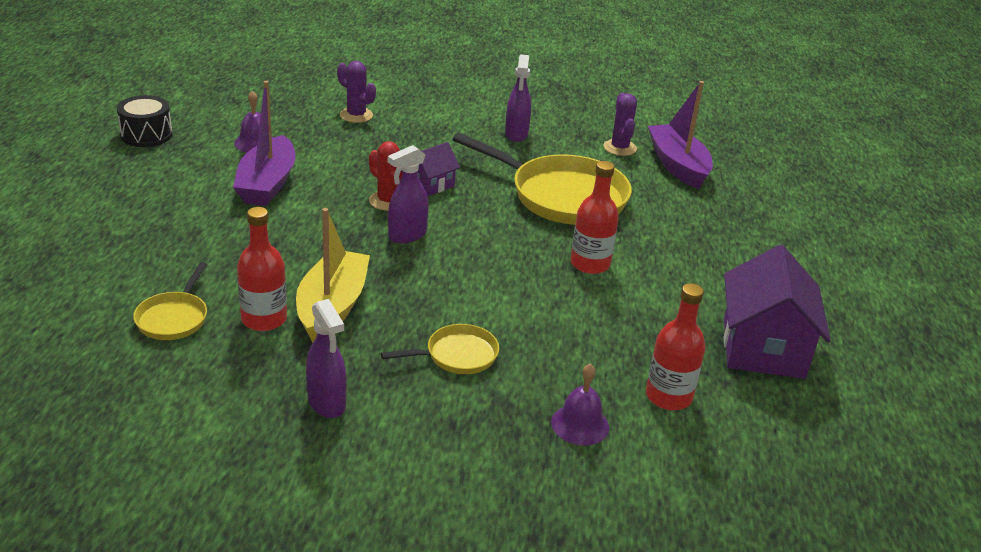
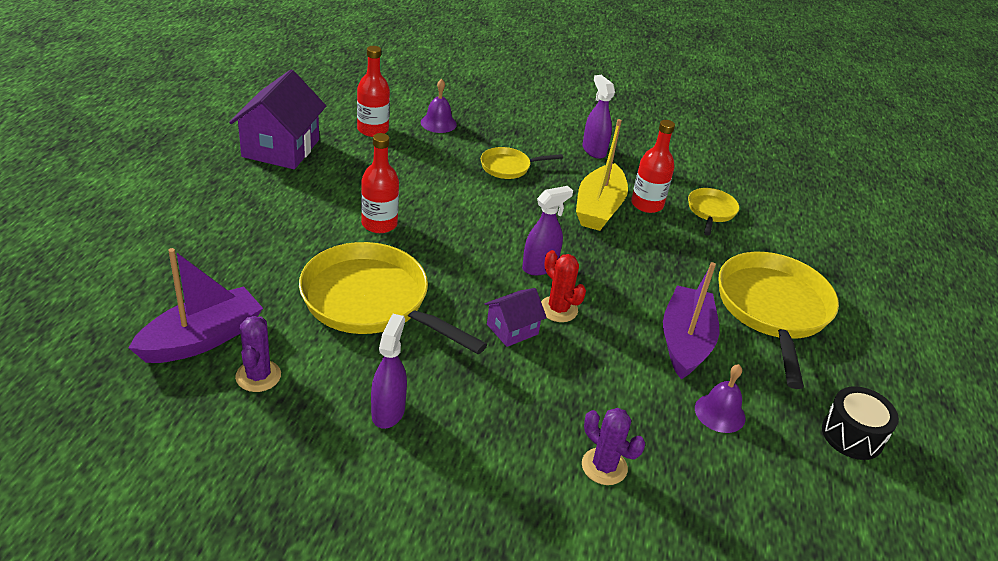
camera: 175 degrees left, 5 degrees up
purple boat [648,81,713,189] -> purple boat turned 120 degrees counterclockwise [128,248,263,363]
none -> yellow pan [718,252,839,389]

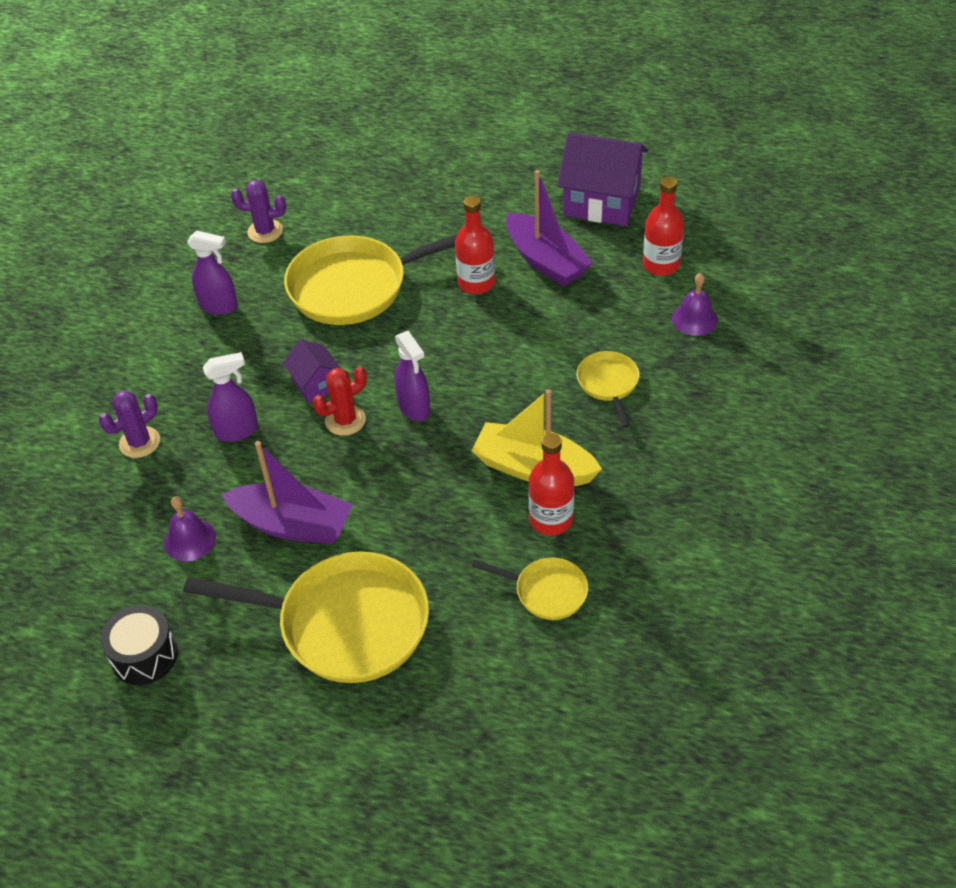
camera: 100 degrees right, 10 degrees up
purple boat [128,248,263,363] -> purple boat moved to [506,170,593,287]
yellow pan [299,242,487,354] -> yellow pan turned 150 degrees counterclockwise [284,234,458,325]
purple spray bottle [582,75,615,159] -> purple spray bottle moved to [203,352,258,442]

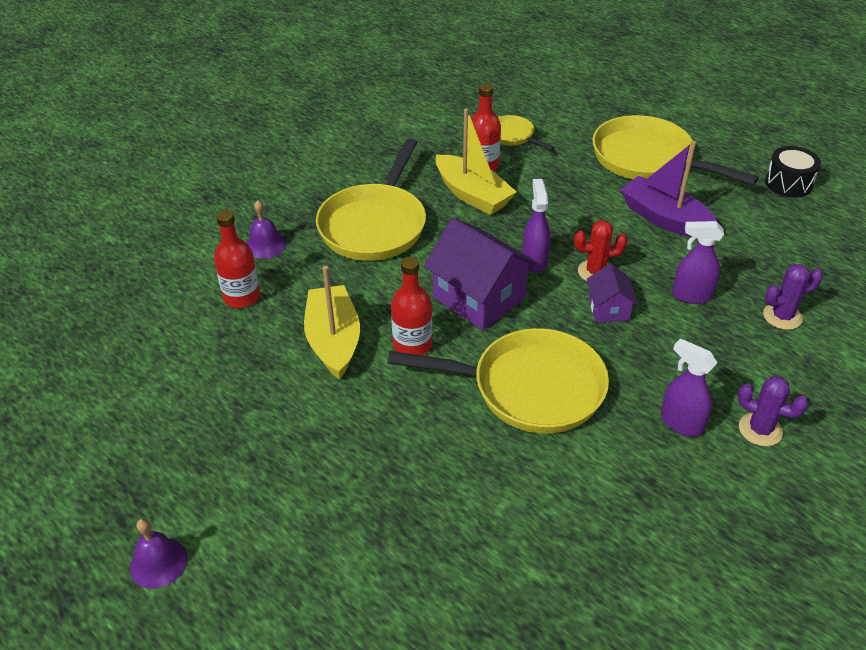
camera: 155 degrees left, 5 degrees down
purple bell [164,496,216,561] -> purple bell moved to [130,519,188,589]
purple cactus [231,180,286,243] -> purple cactus moved to [738,376,809,446]
purple boat [506,170,593,287] -> yellow boat [304,266,360,379]
purple house [557,133,648,226] -> purple house moved to [424,218,537,330]
yellow pan [577,351,640,428] -> yellow pan [316,138,426,261], size x2.05

